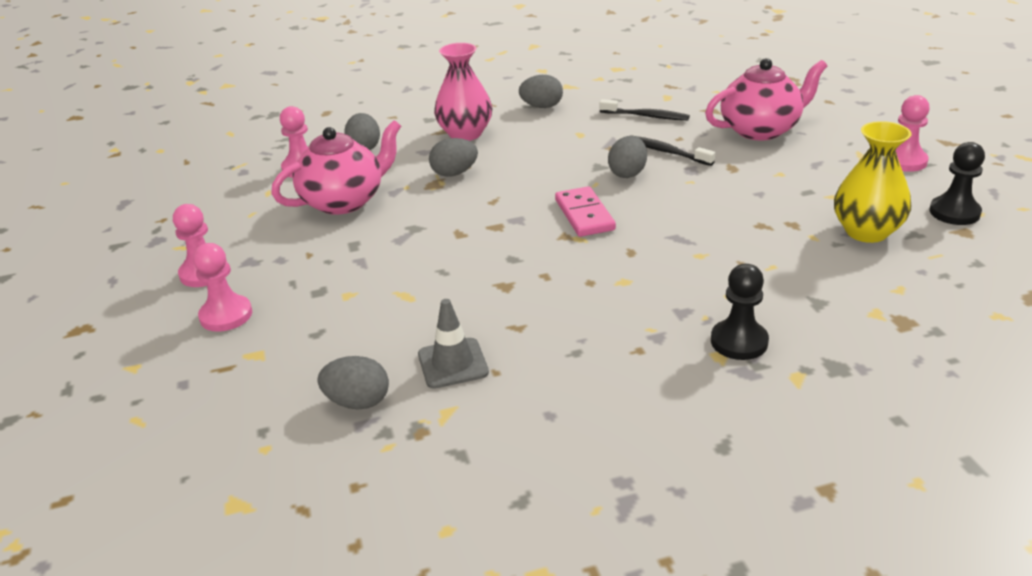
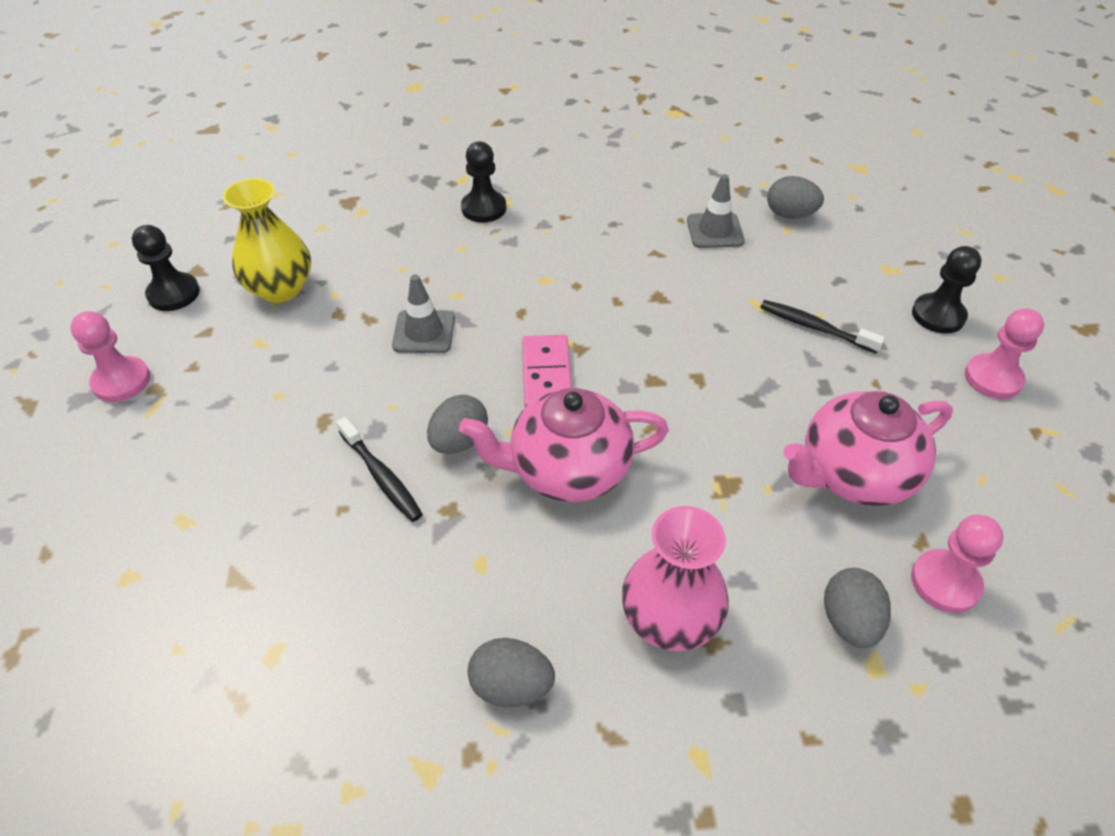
camera: 170 degrees left, 15 degrees up
pink pawn [193,243,252,332] -> black pawn [912,246,982,333]
grey egg [429,138,478,177] -> none
black toothbrush [600,99,690,120] -> black toothbrush moved to [760,300,885,354]
pink teapot [705,58,827,141] -> pink teapot moved to [459,388,669,502]
none -> grey traffic cone [392,274,455,353]

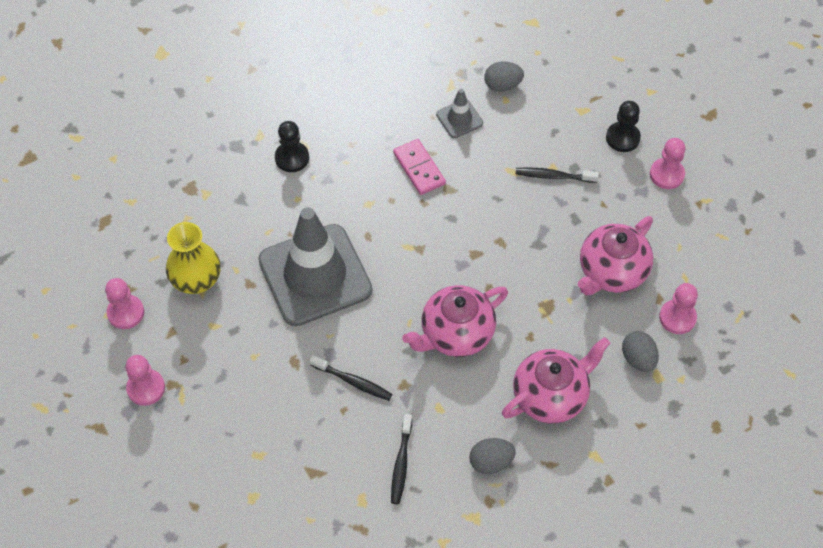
camera: 25 degrees left, 10 degrees up
black pawn [132,225,200,311] -> pink pawn [105,278,144,329]
grey traffic cone [392,274,455,353] -> grey traffic cone [258,207,372,326], size x2.34
grey egg [427,395,488,454] -> none
pink domino [522,335,572,408] -> pink domino moved to [393,139,446,195]
pink vase [622,506,729,651] -> pink teapot [502,337,610,424]
none -> black toothbrush [391,414,412,504]

